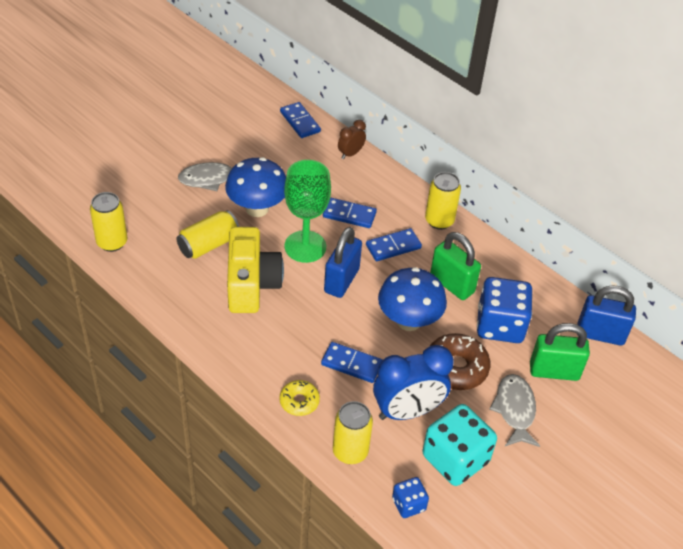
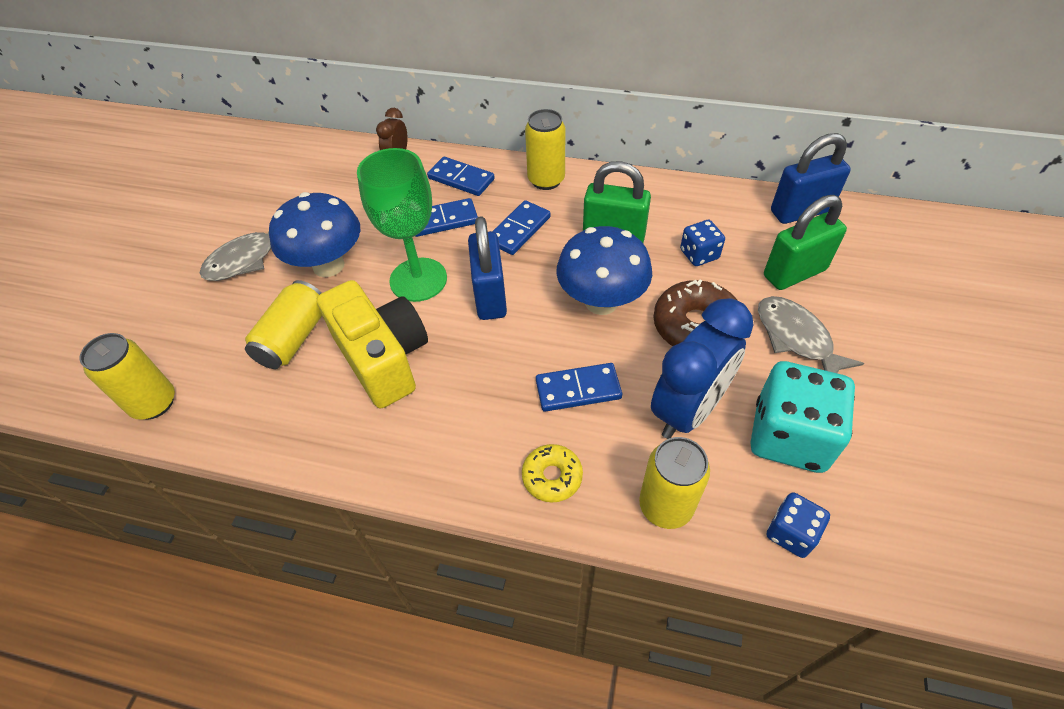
camera: 25 degrees left, 5 degrees up
blue domino [280,102,321,138] -> blue domino moved to [427,157,495,196]
blue dice [477,277,532,343] -> blue dice [680,220,725,266], size x0.51

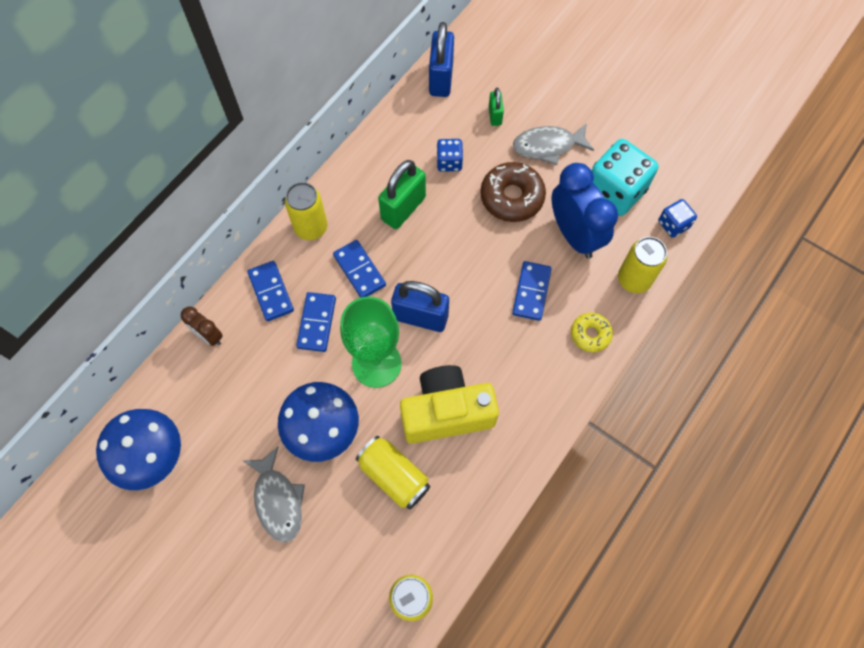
camera: 70 degrees left, 15 degrees up
blue domino [427,157,495,196] -> blue domino turned 75 degrees counterclockwise [247,261,294,321]
blue mushroom [556,226,652,315] -> blue mushroom moved to [96,409,181,490]
green padlock [764,195,847,290] -> green padlock [489,88,504,126], size x0.53

